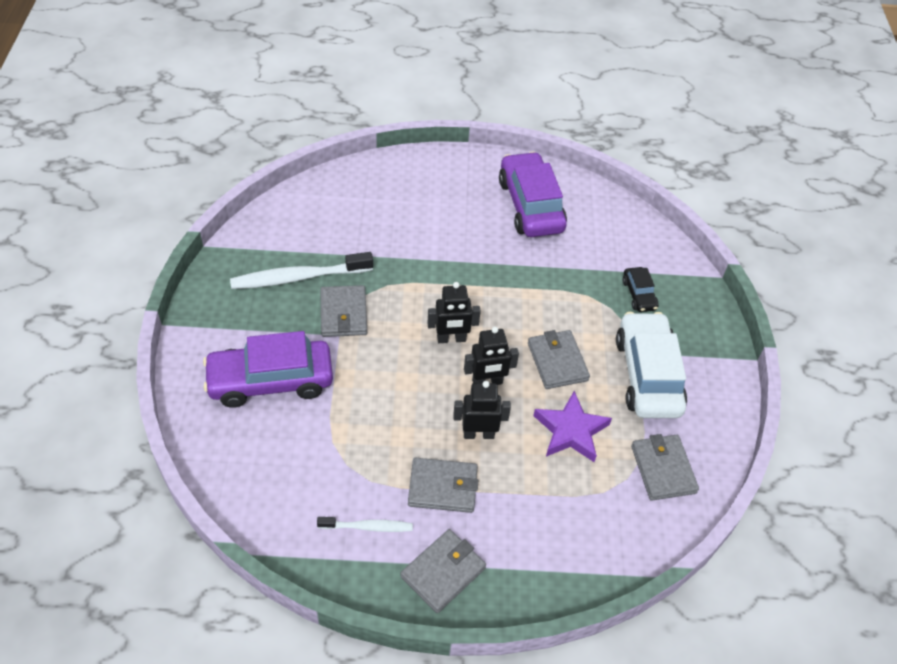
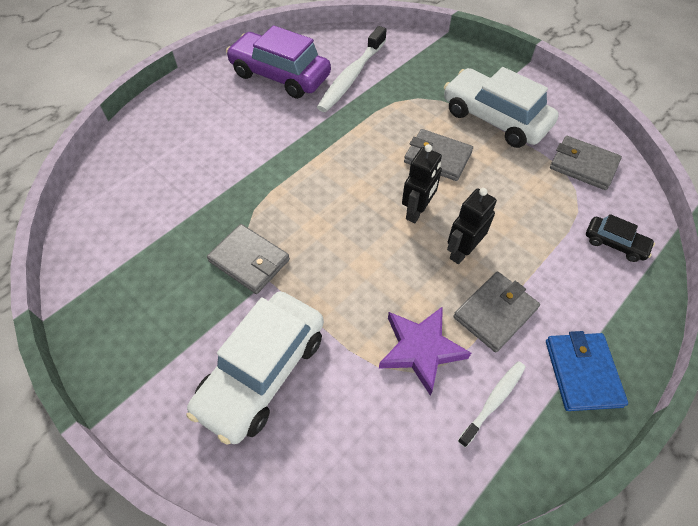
camera: 45 degrees left, 5 degrees up
purple car [203,331,333,408] -> white car [186,291,324,444]
white toothbrush [230,252,373,289] -> white toothbrush moved to [317,26,386,112]
grey wallet [400,529,486,613] -> blue wallet [546,331,628,411]
black robot [428,282,481,343] -> none
purple star [533,391,612,462] -> purple star moved to [379,306,471,396]
black car [622,267,659,312] -> black car moved to [586,214,655,262]

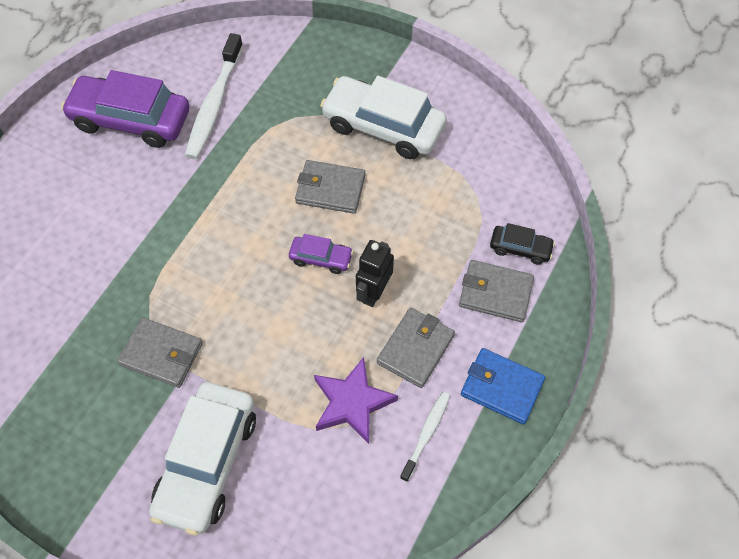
camera: 15 degrees left, 5 degrees up
black robot [402,144,442,223] -> purple car [289,234,353,274]
blue wallet [546,331,628,411] -> blue wallet turned 45 degrees counterclockwise [461,348,545,424]
grey wallet [550,136,622,190] -> grey wallet moved to [459,260,534,322]

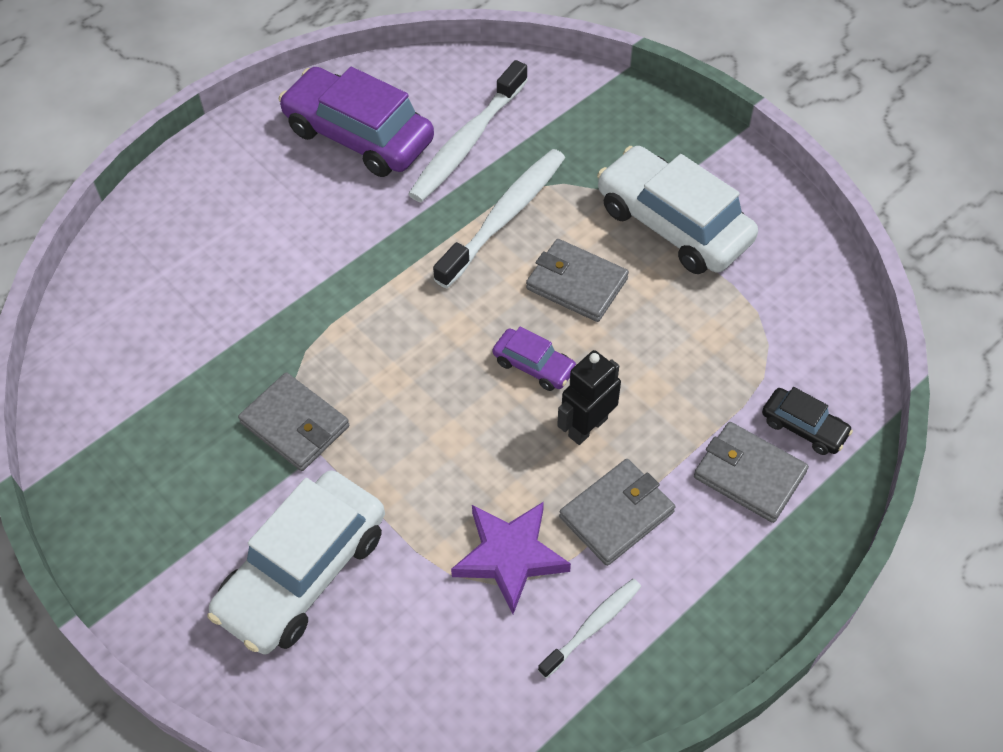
camera: 20 degrees right, 5 degrees down
blue wallet [461,348,545,424] -> none
none -> white toothbrush [433,149,565,288]

